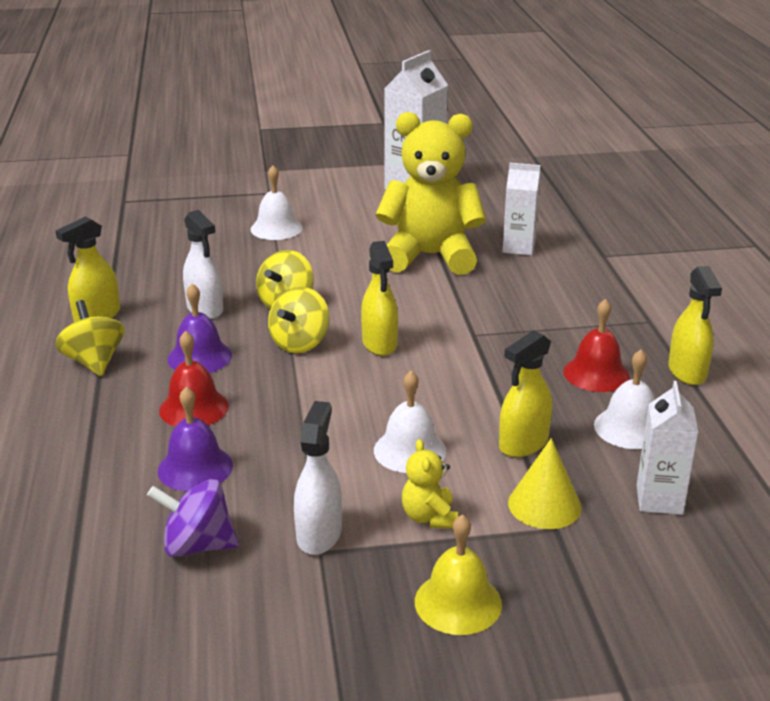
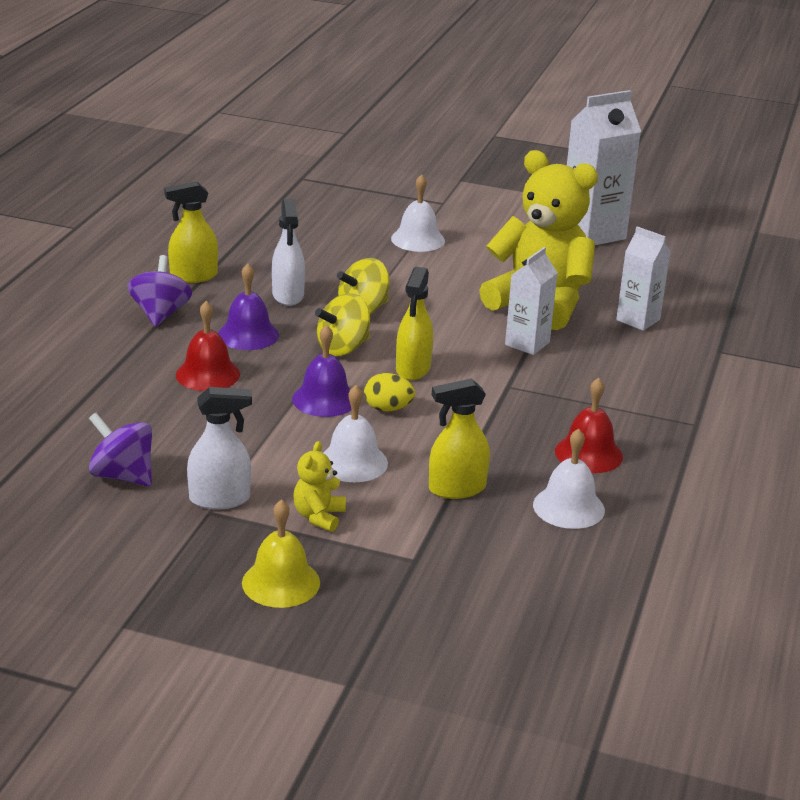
camera: 25 degrees right, 0 degrees up
yellow spinning top [55,300,125,376] -> purple spinning top [127,255,192,327]
purple bell [158,387,233,491] -> purple bell moved to [292,325,352,417]
white spray bottle [294,401,342,555] -> white spray bottle turned 45 degrees clockwise [187,387,252,510]
yellow cone [508,438,582,529] -> none
white carton [637,381,699,515] -> white carton moved to [505,247,558,355]
yellow spray bottle [668,266,722,385] -> none
none -> yellow egg [364,373,415,412]

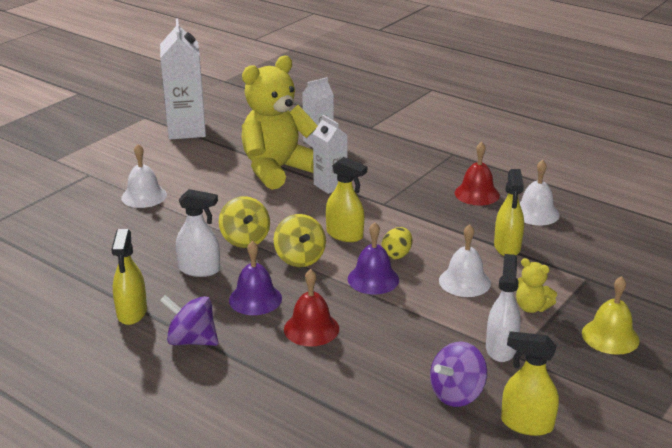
camera: 70 degrees left, 0 degrees up
none -> yellow spray bottle [501,331,559,436]

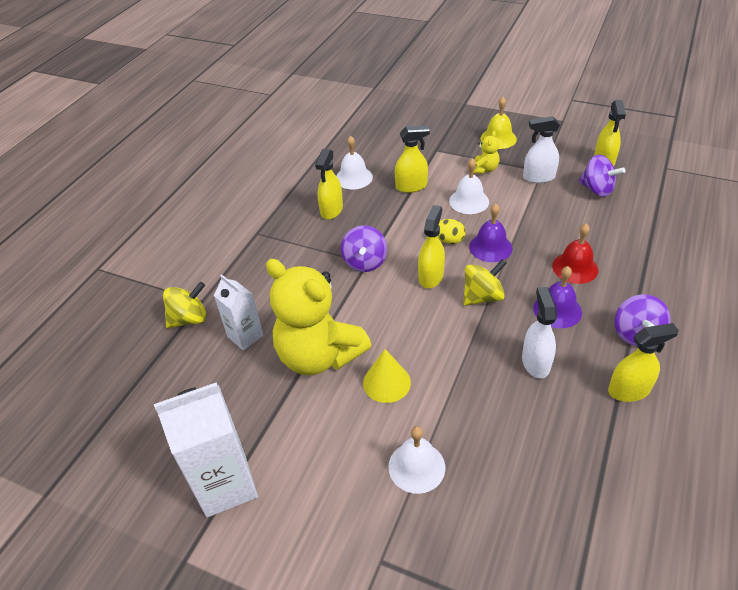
camera: 100 degrees left, 15 degrees up
yellow spinning top [219,196,270,248] -> yellow spinning top moved to [163,282,207,328]
white carton [313,115,348,194] -> none
red bell [455,142,500,206] -> yellow spray bottle [315,149,343,220]
none -> purple spinning top [341,225,388,272]
none -> yellow cone [363,349,411,403]

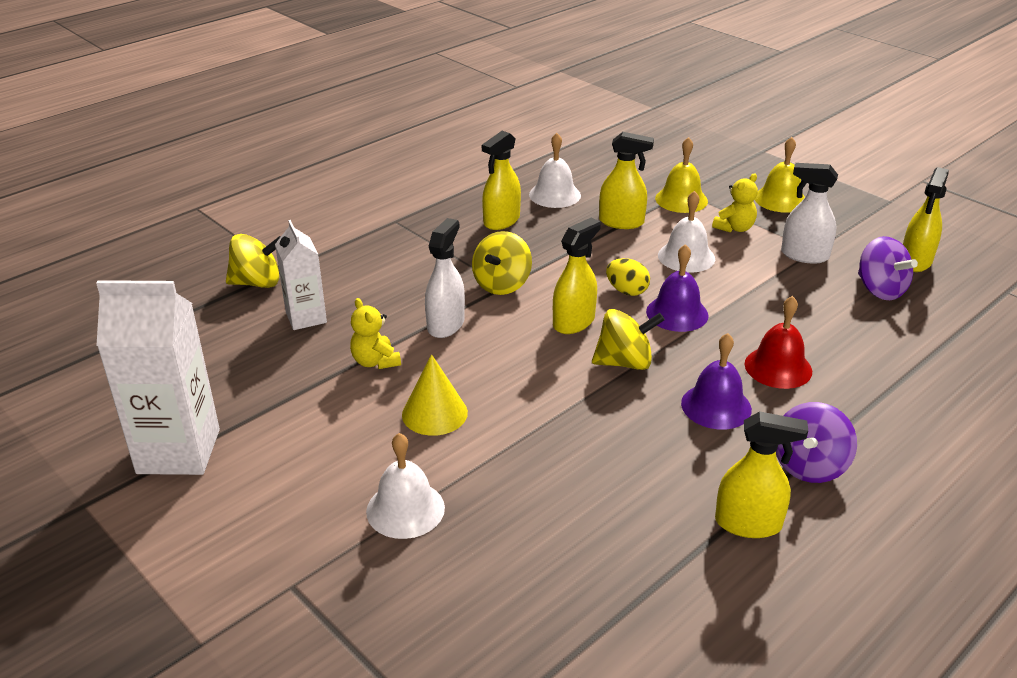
camera: 20 degrees right, 10 degrees down
yellow teddy bear [266,259,371,375] -> yellow teddy bear [350,298,401,369], size x0.41
purple spinning top [341,225,388,272] -> yellow spinning top [472,231,532,295]
white spray bottle [522,287,557,378] -> white spray bottle moved to [425,218,465,338]
none -> yellow bell [655,137,708,213]

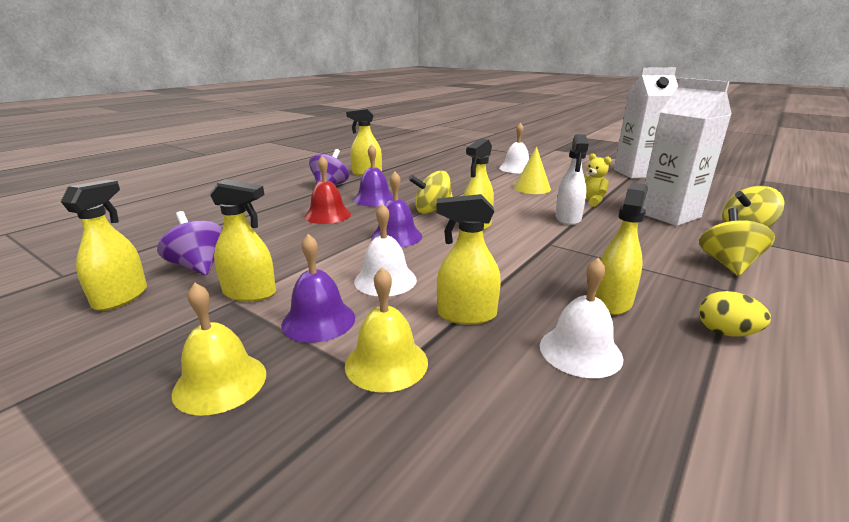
camera: 170 degrees right, 10 degrees down
white carton [275,220,327,330] -> white carton [643,78,732,226], size x1.67
yellow spinning top [472,231,532,295] -> yellow spinning top moved to [699,208,775,276]
yellow egg [606,258,650,296] -> yellow egg moved to [699,291,771,336]
yellow teddy bear [712,173,758,233] -> purple bell [281,234,355,343]
white spray bottle [781,163,838,264] -> yellow spray bottle [209,179,276,302]

